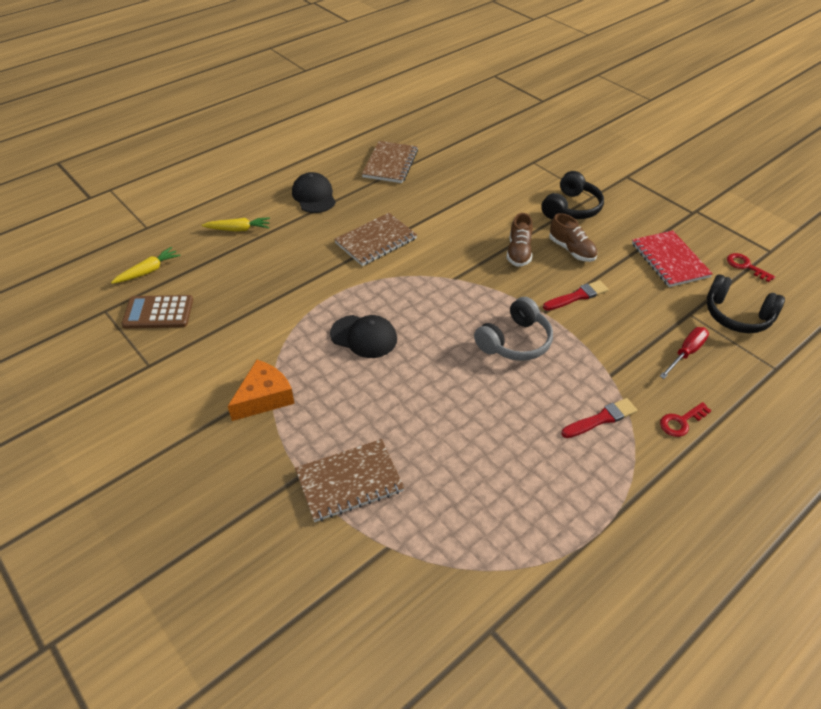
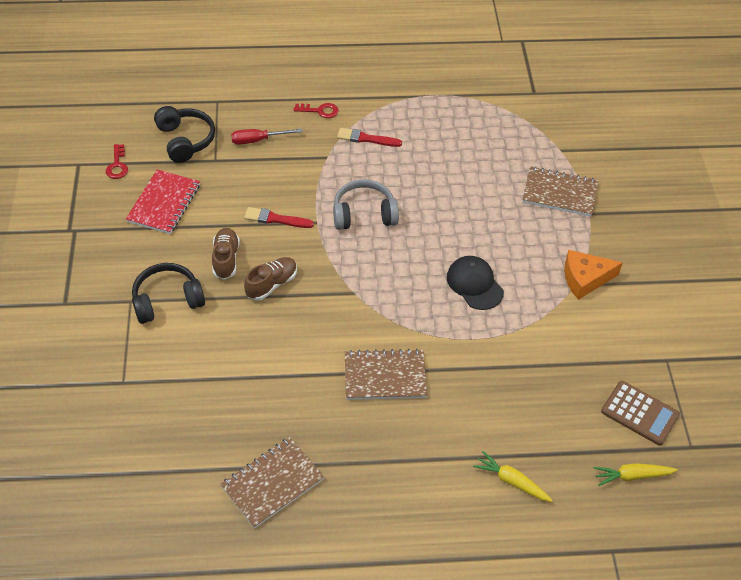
camera: 145 degrees left, 5 degrees up
black cap [292,172,336,213] -> none

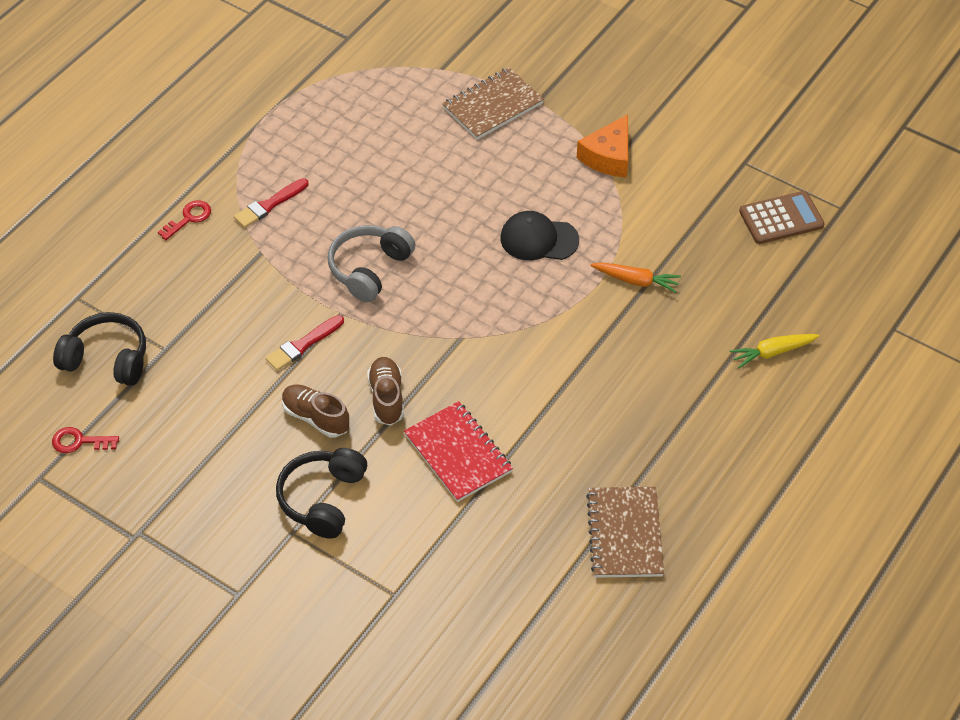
camera: 50 degrees left, 0 degrees up
red key [106,144,128,179] -> red key turned 150 degrees clockwise [52,427,119,453]
red notebook [126,170,200,234] -> red notebook moved to [404,401,513,502]
red screwdriver [231,129,303,145] -> none
brown notebook [345,349,427,400] -> none
yellow carrot [594,463,678,486] -> none
none -> orange carrot [590,262,681,293]

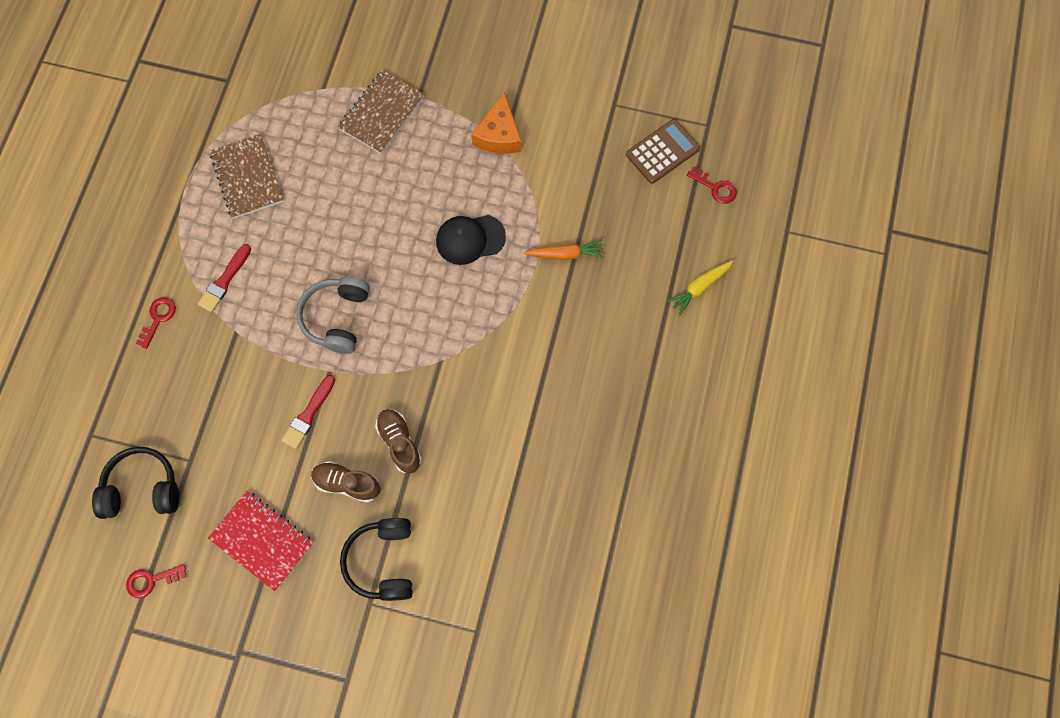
camera: 20 degrees left, 20 degrees up
red notebook [404,401,513,502] -> red notebook moved to [208,491,313,591]
brown notebook [586,487,664,578] -> brown notebook moved to [210,134,284,219]
none -> red key [687,166,737,204]

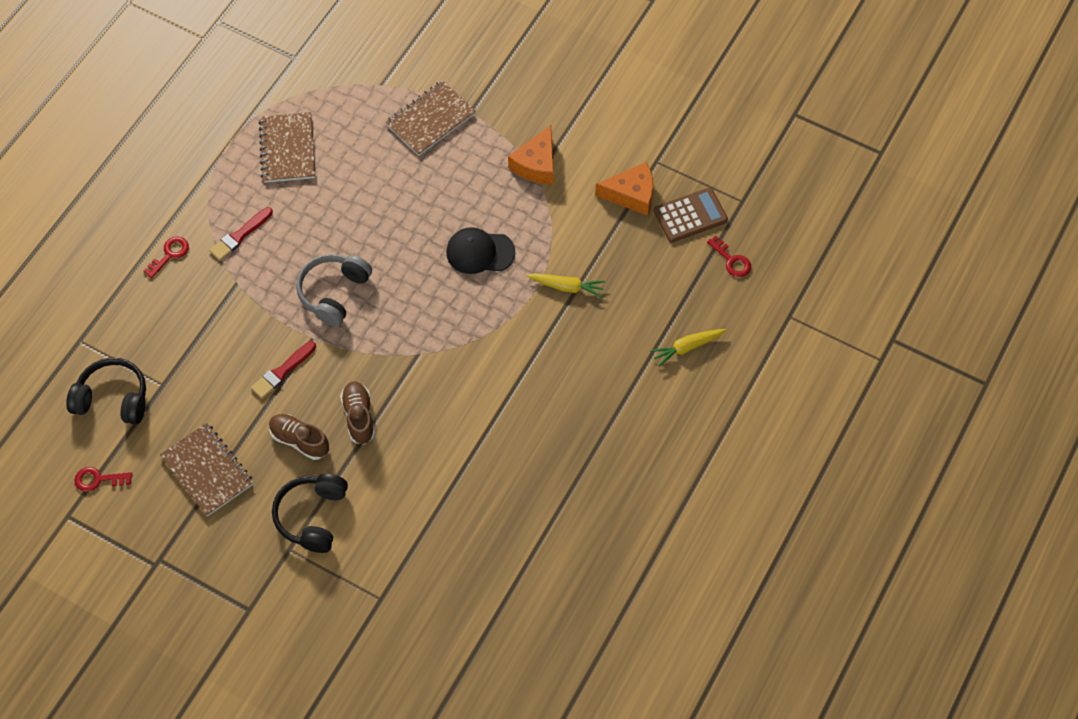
camera: 15 degrees right, 10 degrees down
red notebook [208,491,313,591] -> brown notebook [160,423,254,517]
orange carrot [524,240,604,260] -> yellow carrot [526,273,605,298]
none -> orange cheese [595,162,653,216]

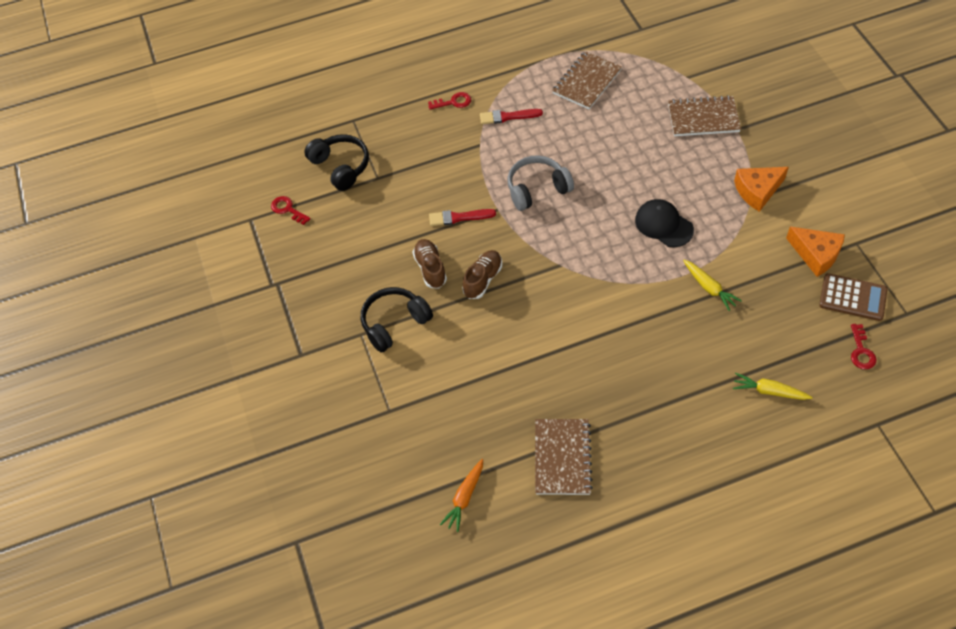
camera: 45 degrees right, 5 degrees down
brown notebook [160,423,254,517] -> brown notebook moved to [535,419,593,495]
none -> orange carrot [440,459,483,532]

